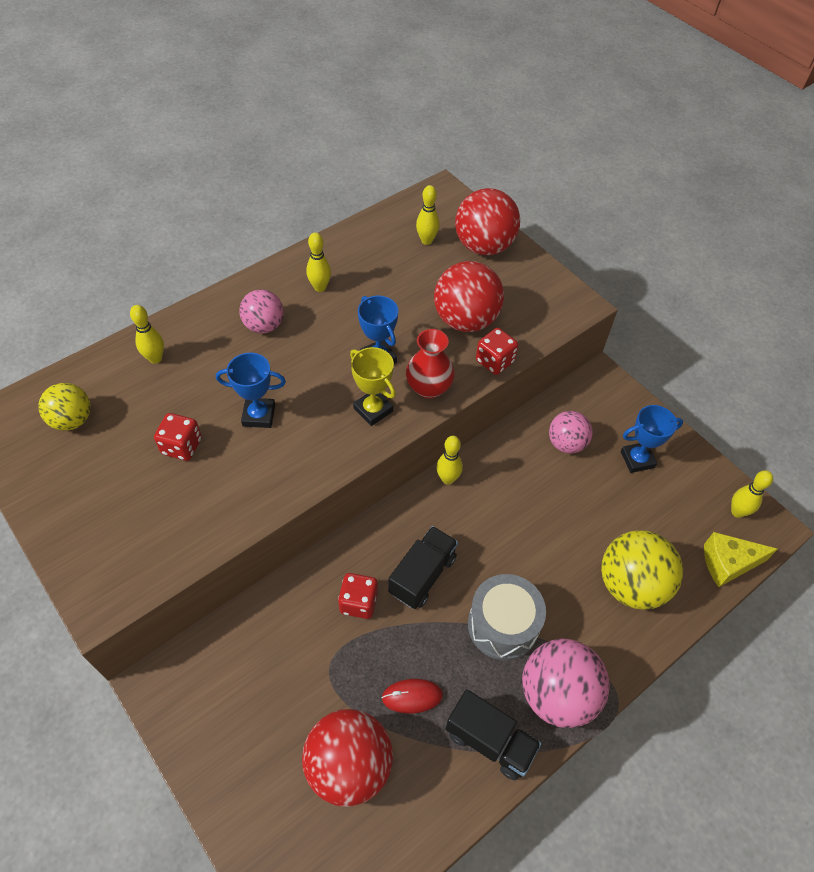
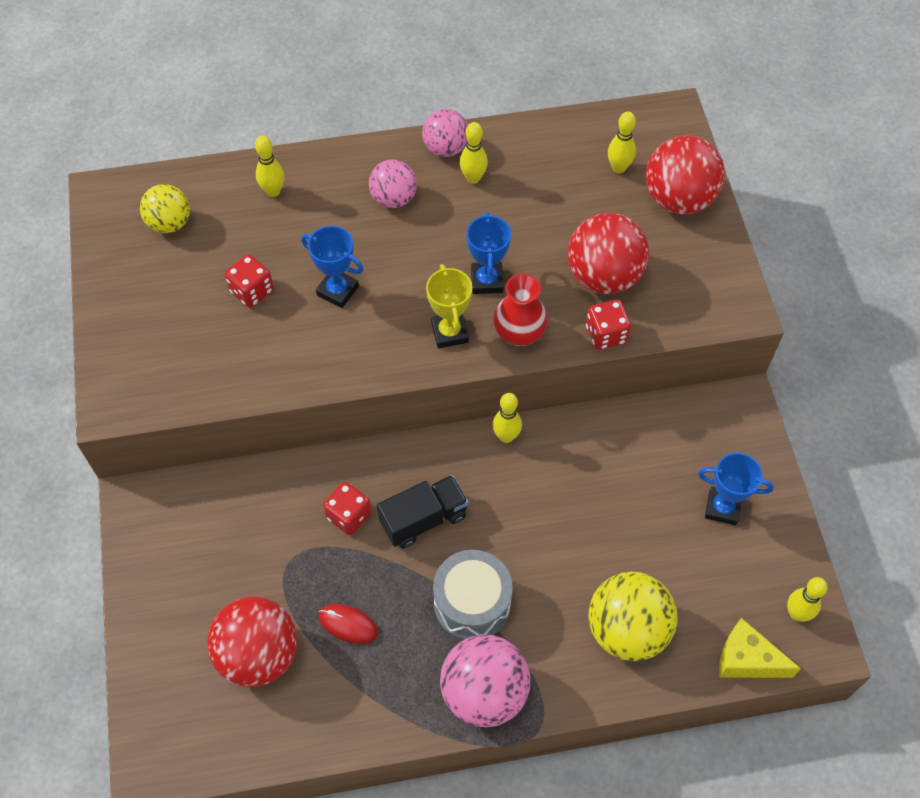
camera: 30 degrees right, 5 degrees up
black truck [446,689,541,780] -> none
pink ball [549,411,593,454] -> pink ball moved to [422,109,468,157]

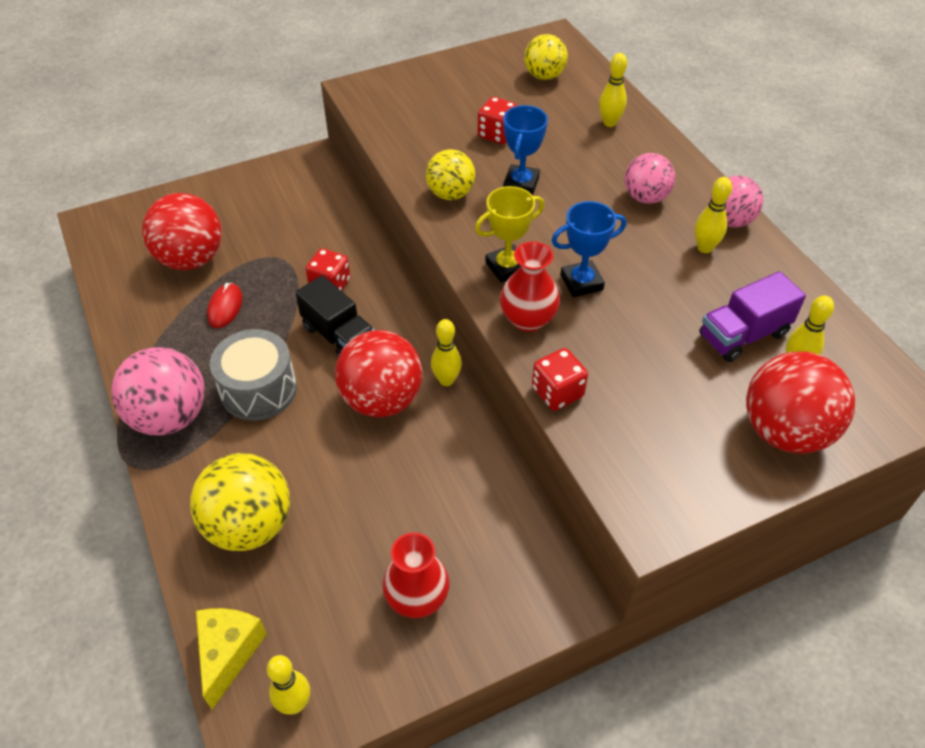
camera: 75 degrees right, 10 degrees down
red ball [567,212,649,294] -> red ball moved to [335,330,423,417]
blue trophy [698,453,774,525] -> red vase [382,532,450,618]
none -> yellow ball [426,149,475,200]
none -> purple truck [699,271,806,362]

